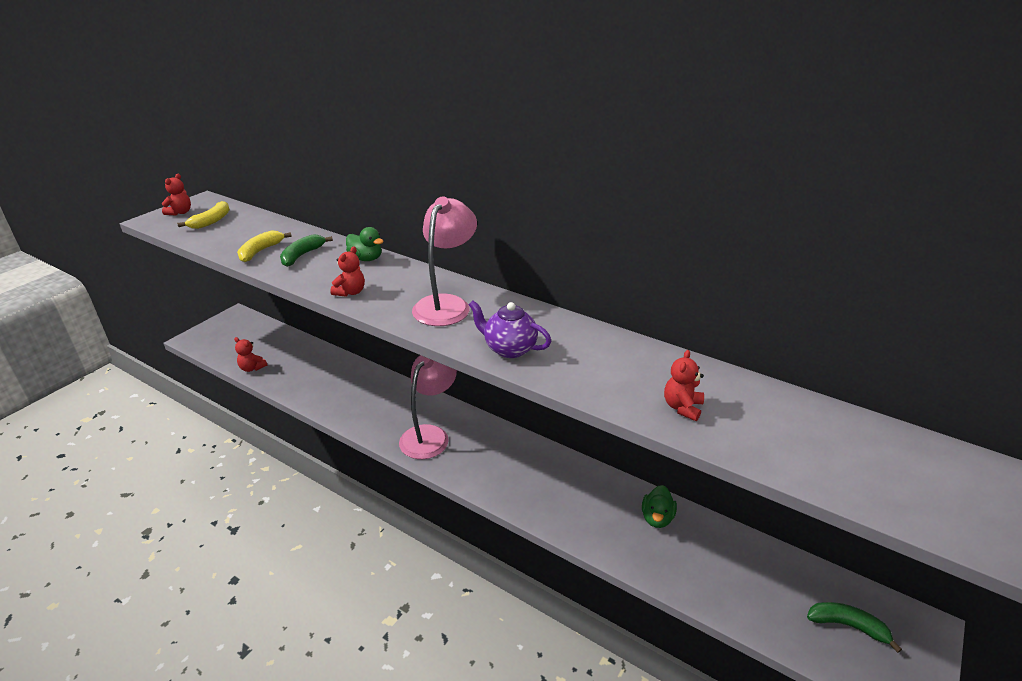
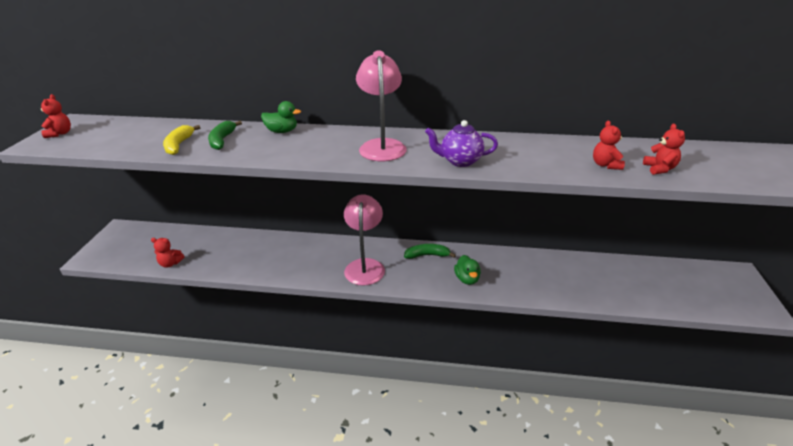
camera: 25 degrees left, 0 degrees up
yellow banana [177,201,230,229] -> none
red teddy bear [330,246,365,297] -> red teddy bear moved to [643,124,685,175]
green duck [642,485,677,528] -> green duck moved to [454,255,481,285]
green banana [807,602,902,653] -> green banana moved to [404,244,456,259]

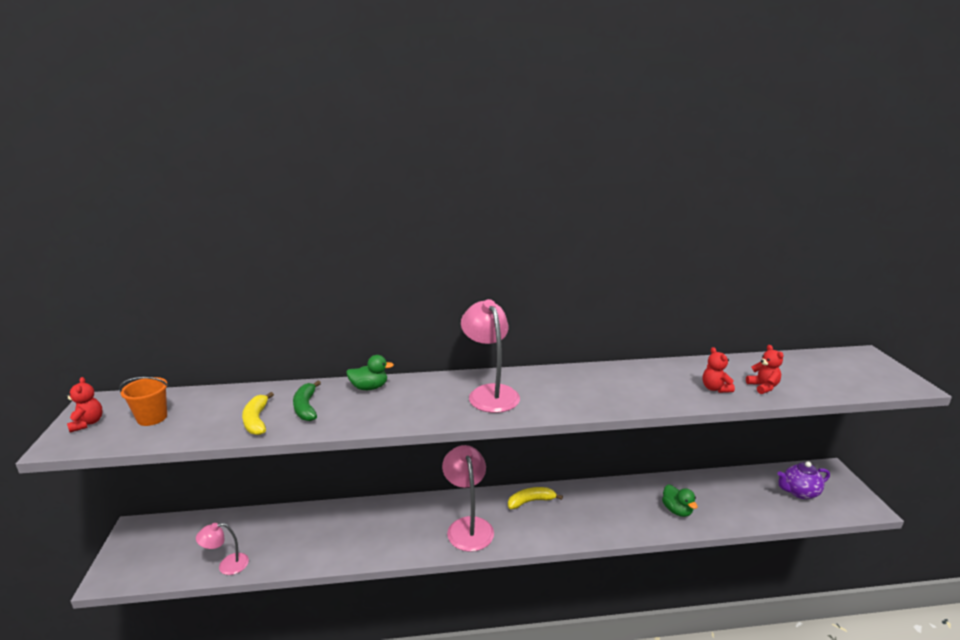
camera: 15 degrees left, 10 degrees down
red teddy bear [151,238,184,268] -> pink lamp [196,523,249,575]
green banana [404,244,456,259] -> yellow banana [508,487,563,509]
purple teapot [425,120,498,167] -> purple teapot moved to [777,461,830,499]
green duck [454,255,481,285] -> green duck moved to [662,484,698,517]
none -> orange bucket [119,377,168,426]

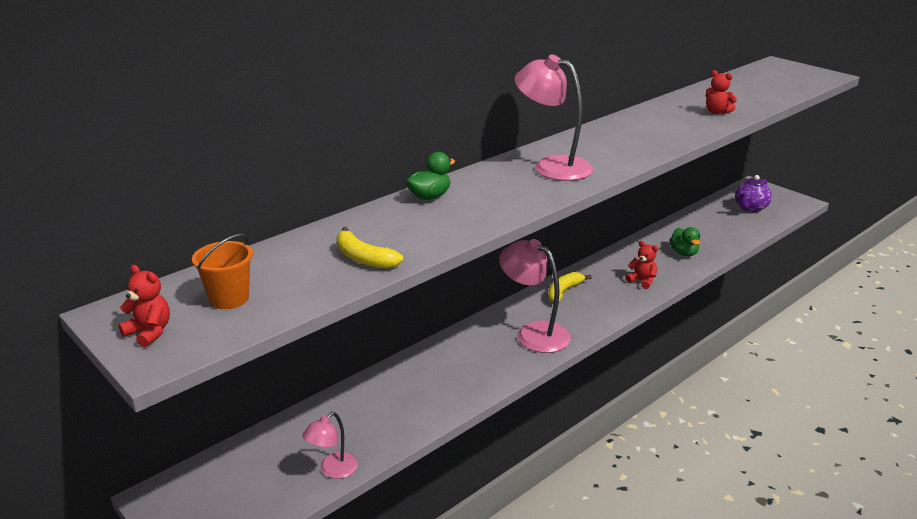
camera: 35 degrees left, 5 degrees up
green banana [293,381,321,421] -> none
green duck [662,484,698,517] -> green duck turned 45 degrees clockwise [669,227,700,256]
red teddy bear [746,345,784,394] -> red teddy bear moved to [625,241,658,289]

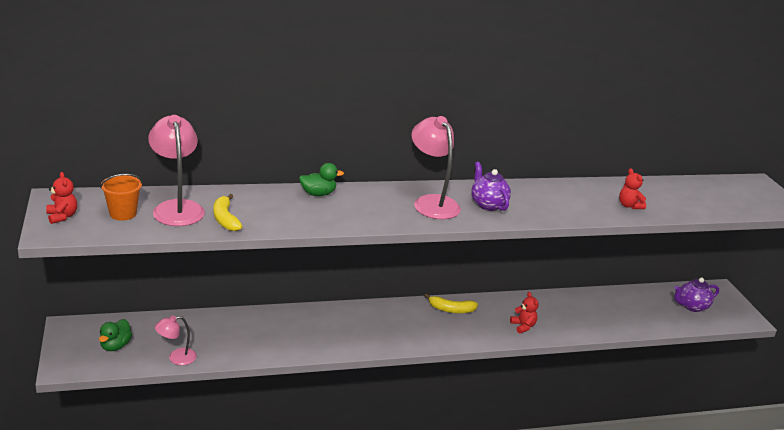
camera: 25 degrees right, 0 degrees up
pink lamp [499,239,571,353] -> pink lamp moved to [148,115,205,226]
yellow banana [548,272,592,303] -> yellow banana turned 150 degrees counterclockwise [424,293,478,313]
green duck [669,227,700,256] -> green duck moved to [99,319,132,351]
none -> purple teapot [471,162,511,211]

